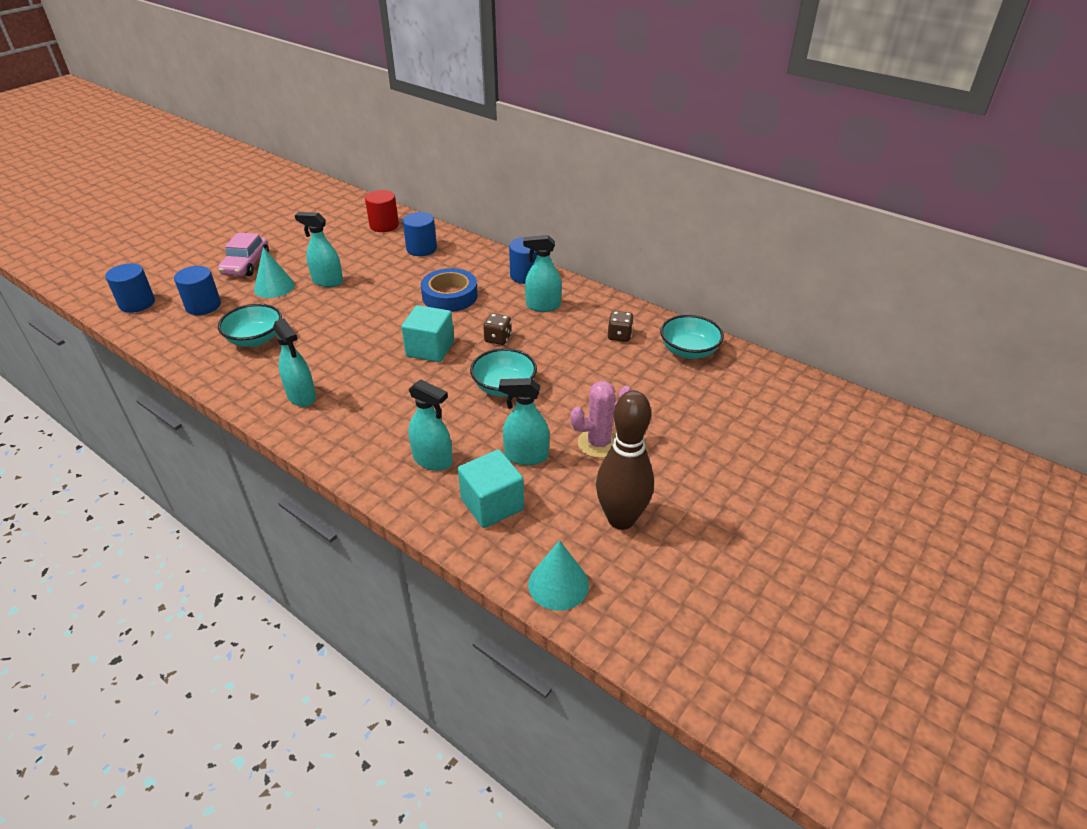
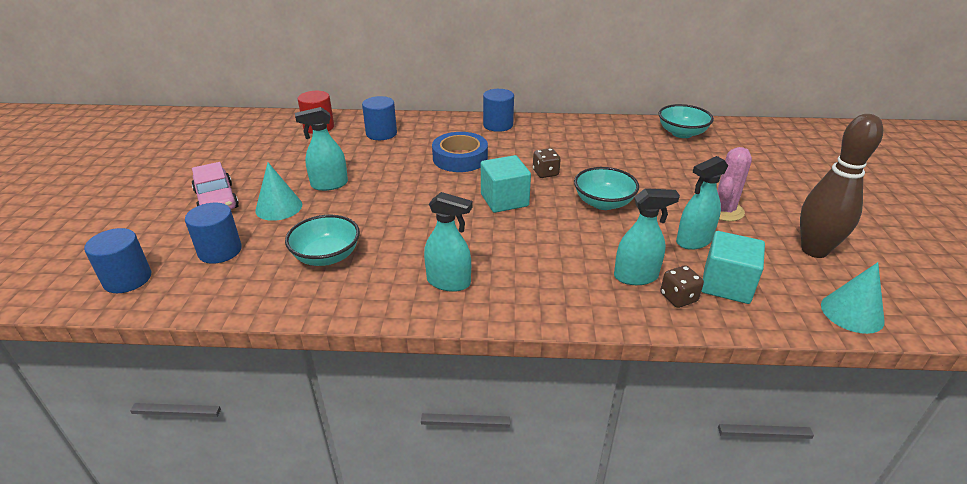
camera: 35 degrees left, 5 degrees down
turquoise spray bottle [523,235,562,312] -> none
brown dice [608,311,634,342] -> brown dice moved to [660,265,704,308]

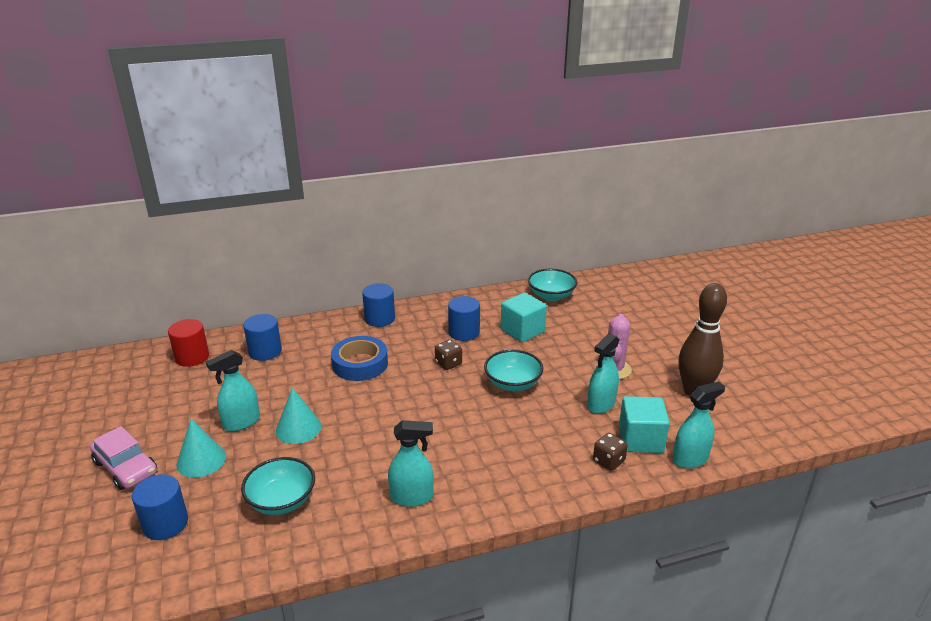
camera: 20 degrees left, 5 degrees down
blue cylinder [84,228,151,293] -> blue cylinder moved to [448,296,480,341]
turquoise cube [481,155,531,213] -> turquoise cube moved to [501,293,547,342]
turquoise spray bottle [614,188,680,285] -> turquoise spray bottle moved to [672,381,725,469]
turquoise cone [821,262,885,334] -> turquoise cone moved to [276,388,322,444]

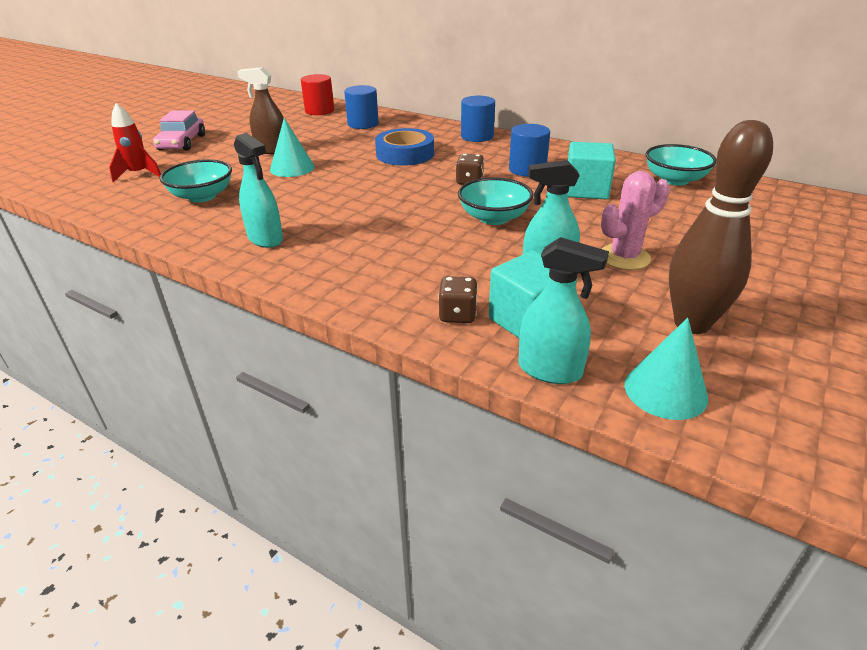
camera: 50 degrees right, 5 degrees up
blue cylinder [132,474,188,540] -> red rocket [109,103,161,182]
turquoise cone [176,419,226,478] -> turquoise cone moved to [625,318,708,420]
turquoise spray bottle [206,350,260,431] -> brown spray bottle [237,67,284,154]

